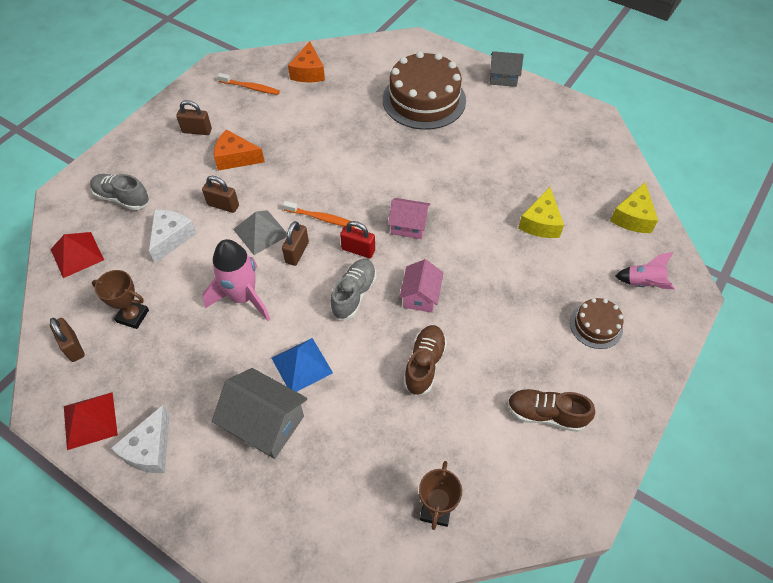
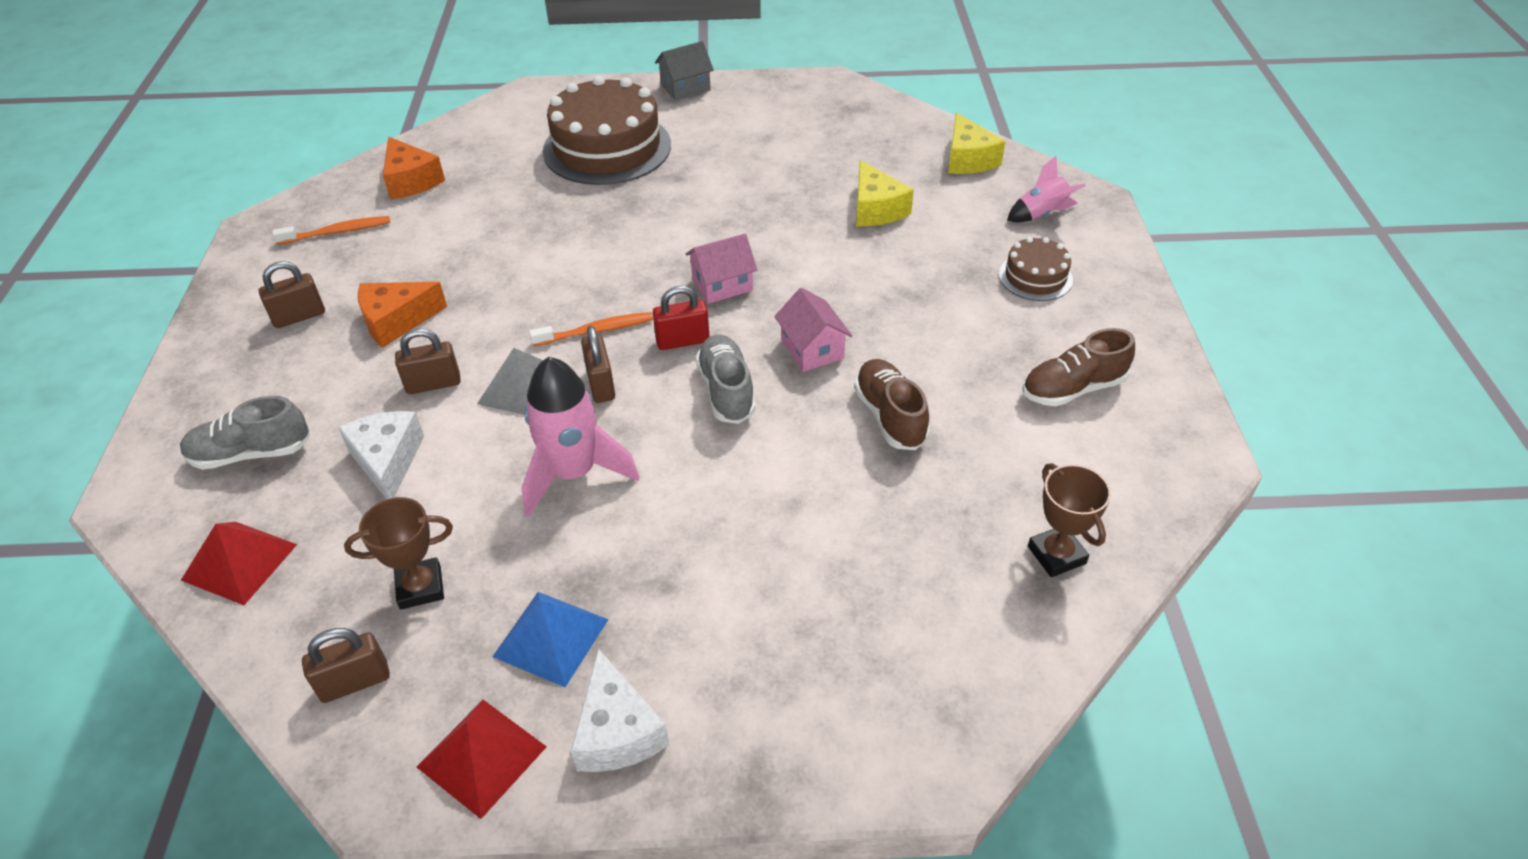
camera: 35 degrees left, 10 degrees down
brown padlock [50,318,85,362] -> brown padlock turned 45 degrees counterclockwise [302,628,390,703]
grey house [212,368,307,459] -> none
blue pyramid [272,338,333,392] -> blue pyramid moved to [492,592,609,687]

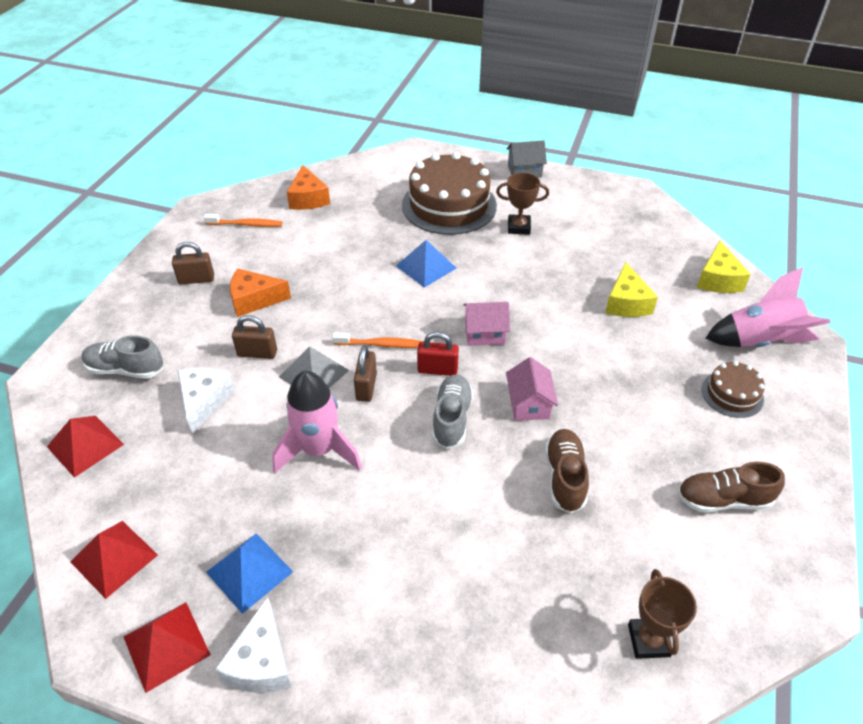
camera: 20 degrees right, 0 degrees up
brown padlock [302,628,390,703] -> red pyramid [70,521,158,599]
brown trophy [344,497,453,610] -> brown trophy moved to [496,172,549,235]
pink rocket [1007,156,1086,222] -> pink rocket [706,267,831,347], size x1.71
none -> blue pyramid [396,240,457,288]

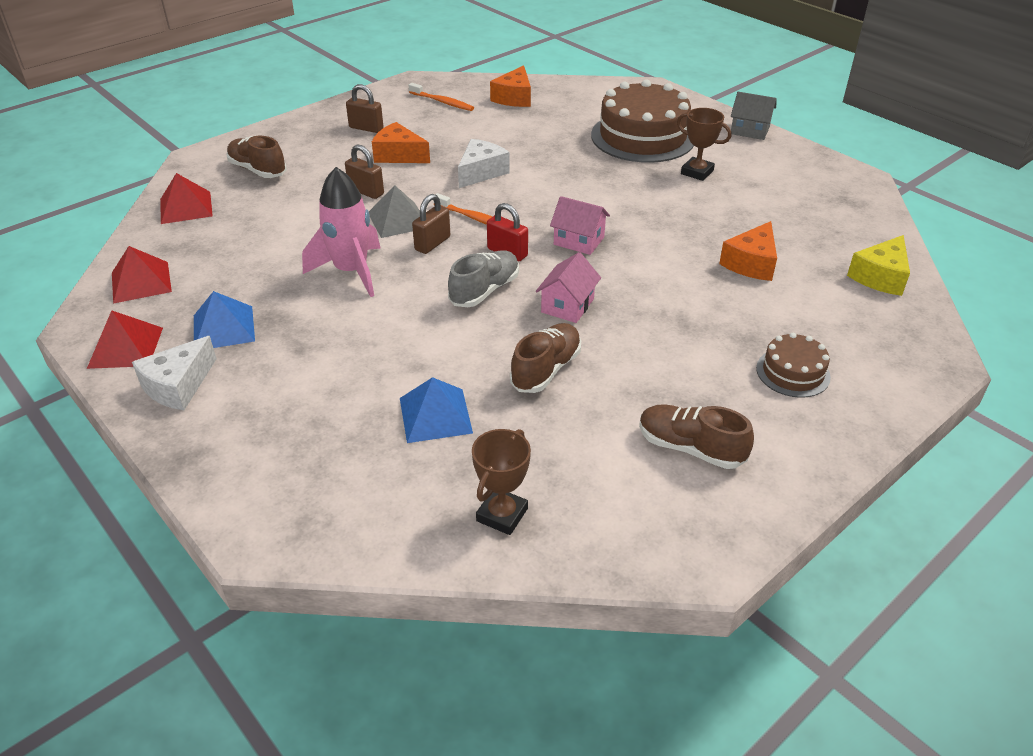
camera: 30 degrees right, 5 degrees down
grey shoe [81,335,164,379] -> brown shoe [226,136,287,178]
white cheese [178,368,235,434] -> white cheese moved to [458,139,510,188]
blue pyramid [396,240,457,288] -> blue pyramid moved to [400,377,473,443]
yellow cheese [605,262,658,317] -> orange cheese [719,221,777,281]
pink rocket [706,267,831,347] -> none

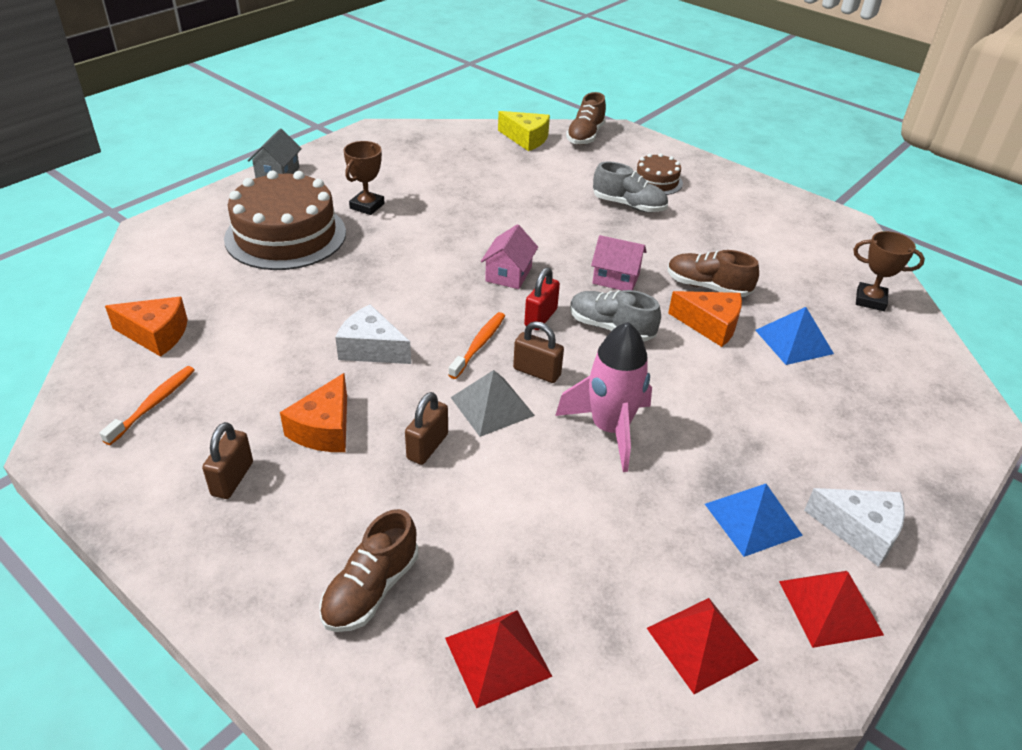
camera: 100 degrees left, 0 degrees up
brown shoe [639,404,754,469] -> brown shoe moved to [566,92,606,145]
orange cheese [719,221,777,281] -> orange cheese moved to [668,291,742,347]
none -> grey shoe [593,161,668,212]

